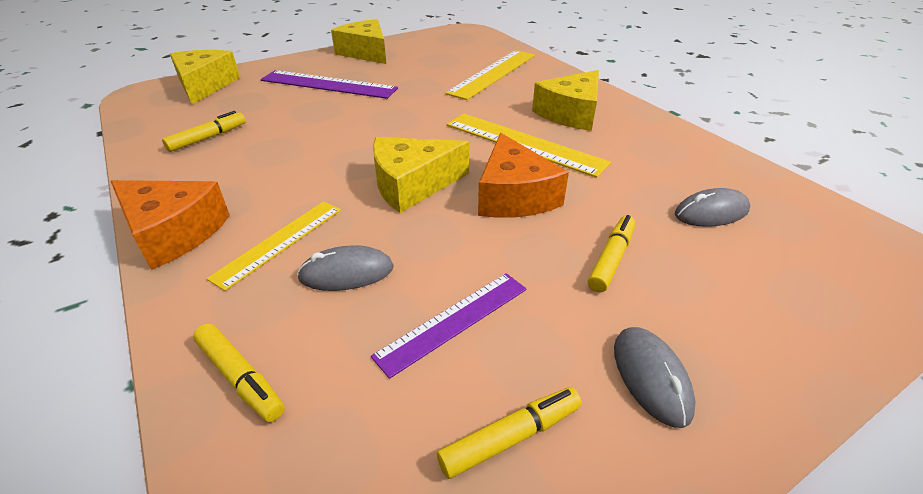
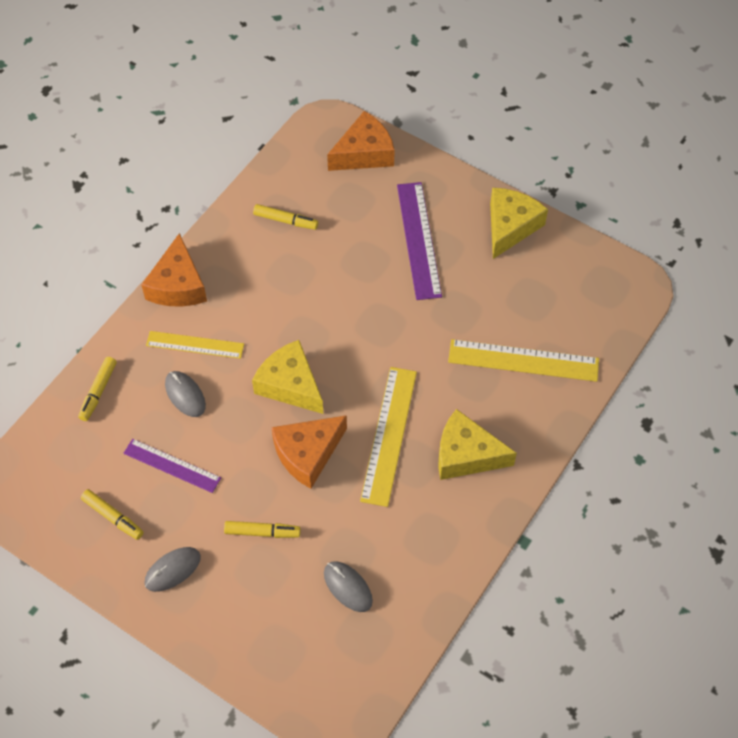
camera: 65 degrees right, 20 degrees up
yellow cheese [170,50,240,104] -> orange cheese [327,111,395,171]

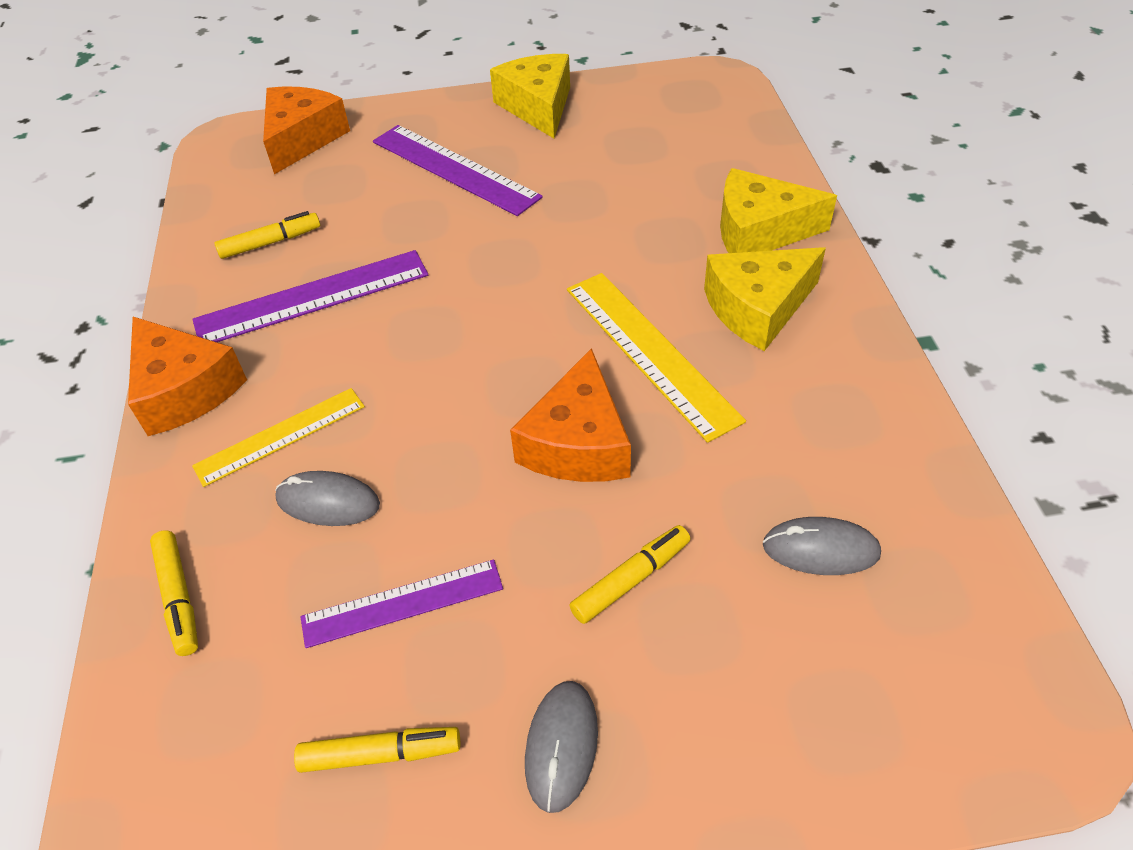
camera: 40 degrees left, 10 degrees down
yellow cheese [252,340,323,414] -> yellow cheese moved to [720,168,837,253]
yellow ruler [448,339,599,382] -> none
none -> purple ruler [192,250,428,342]

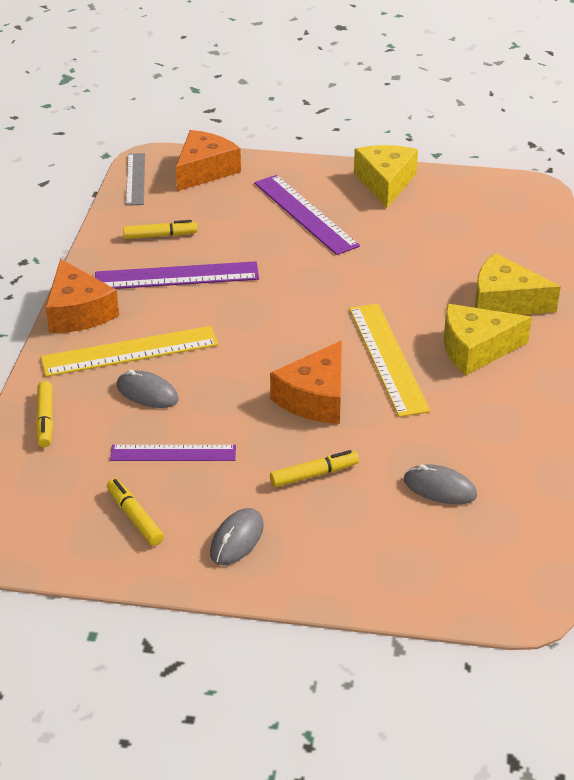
camera: 15 degrees right, 10 degrees down
yellow ruler [192,388,365,487] -> yellow ruler [41,326,218,377], size x1.53
yellow marker [294,727,460,773] -> yellow marker turned 135 degrees counterclockwise [107,478,164,546]
none -> grey ruler [126,153,145,206]

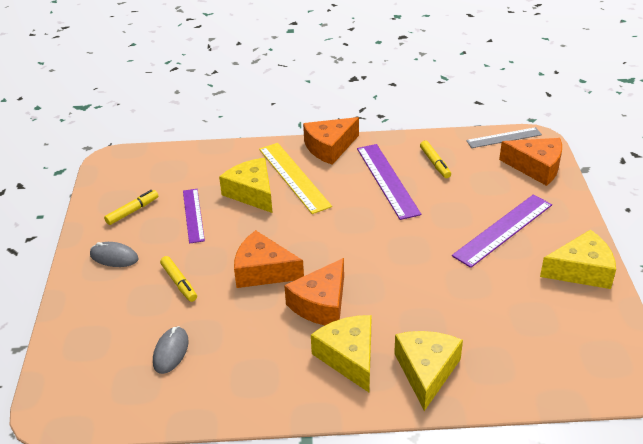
camera: 80 degrees right, 0 degrees up
yellow marker [36,381,53,447] -> none
grey mouse [117,370,179,408] -> yellow cheese [219,158,273,213]
yellow ruler [349,304,430,417] -> orange cheese [284,258,344,325]

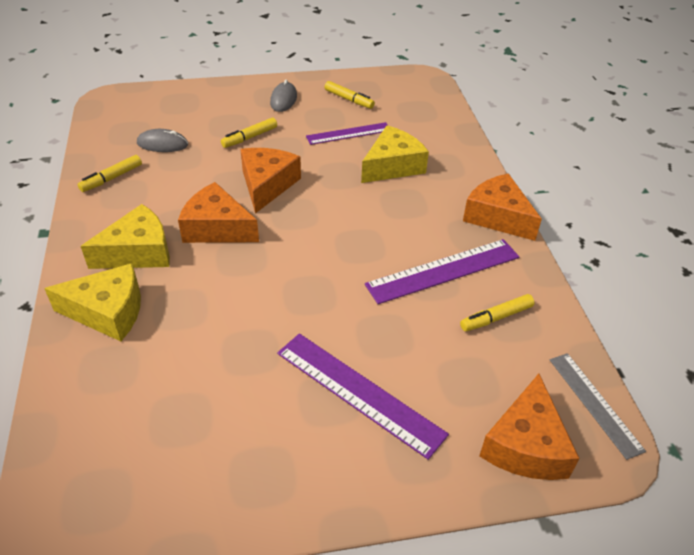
camera: 80 degrees right, 5 degrees up
yellow ruler [259,143,332,214] -> none
yellow cheese [540,230,616,289] -> none
none -> yellow marker [77,155,142,192]

